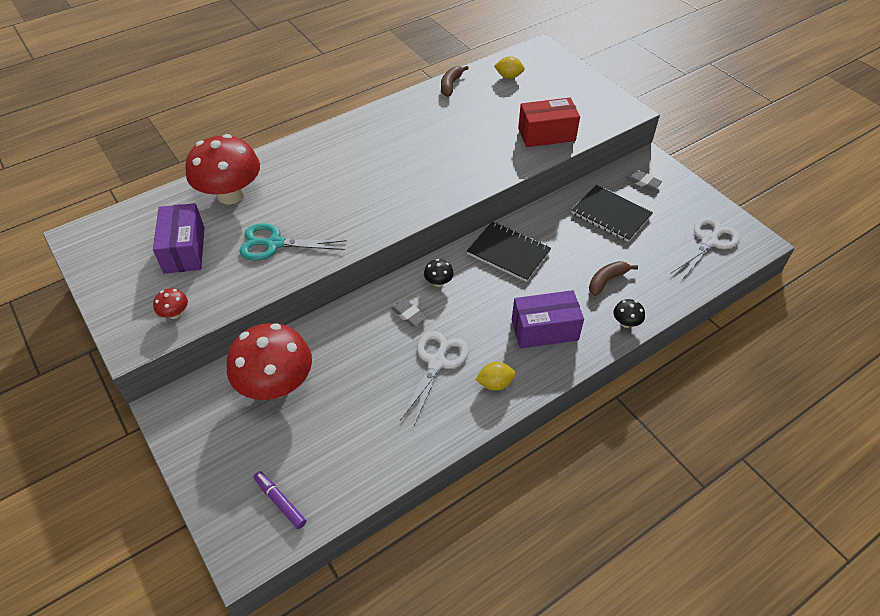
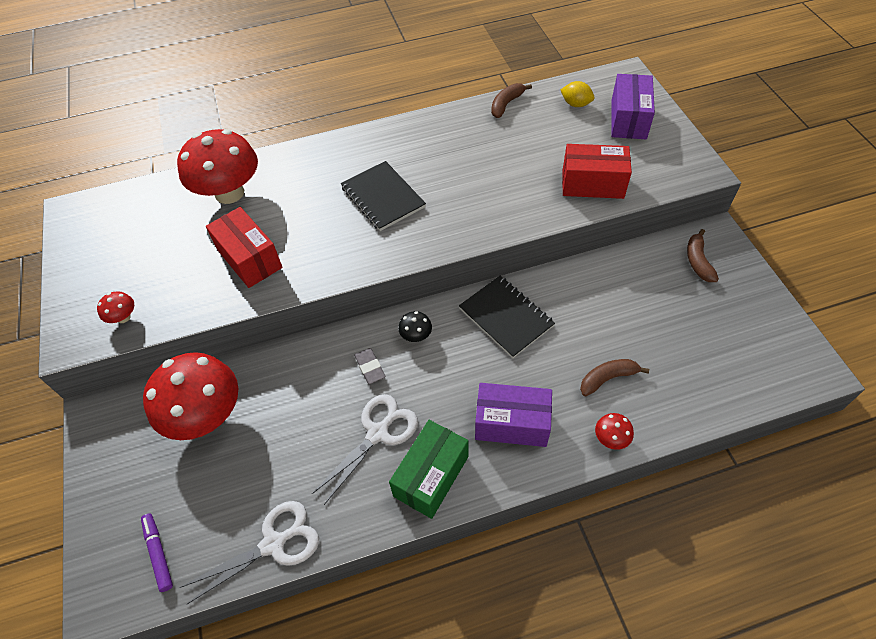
camera: 20 degrees right, 5 degrees up
purple box [153,203,205,274] -> purple box moved to [611,74,655,139]
turquoise scissors [239,223,347,261] -> red box [206,207,283,288]
yellow lemon [475,362,516,391] -> green box [389,420,468,519]
black notebook [571,185,653,242] -> black notebook moved to [341,161,426,231]
black mushroom [613,299,645,328] -> red mushroom [595,413,634,450]
grey eraser [627,170,662,191] -> brown banana [687,229,719,282]
white scissors [670,217,740,281] -> white scissors moved to [180,501,319,604]

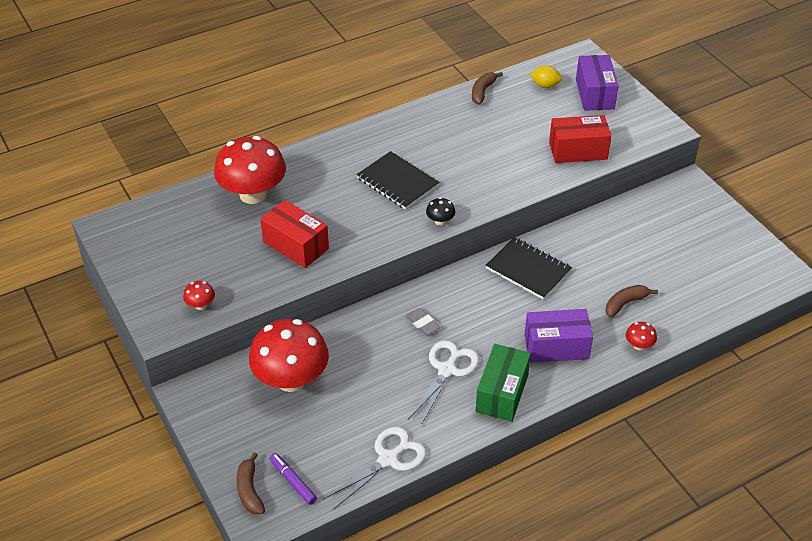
camera: 15 degrees left, 10 degrees down
black mushroom [398,311,432,342] -> black mushroom moved to [426,197,455,226]
brown banana [687,229,719,282] -> brown banana moved to [236,452,265,515]

